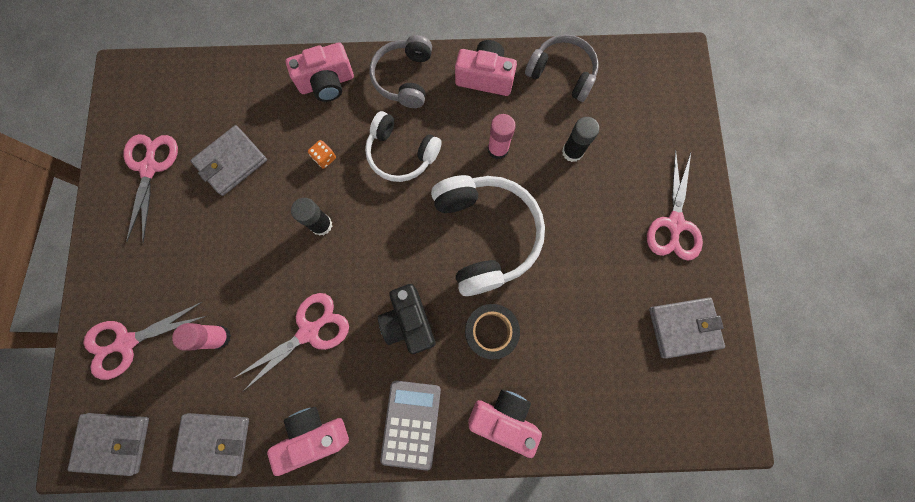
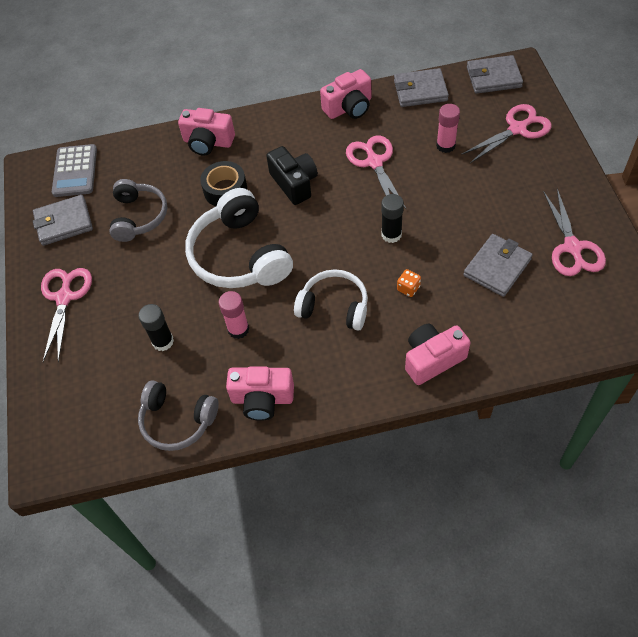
camera: 175 degrees right, 20 degrees down
pink scissors [234,293,349,390] -> pink scissors turned 120 degrees clockwise [346,136,407,210]
grey headphones [370,35,432,108] -> grey headphones moved to [109,179,167,242]
grey calculator [380,381,441,471] -> grey calculator moved to [52,144,97,197]

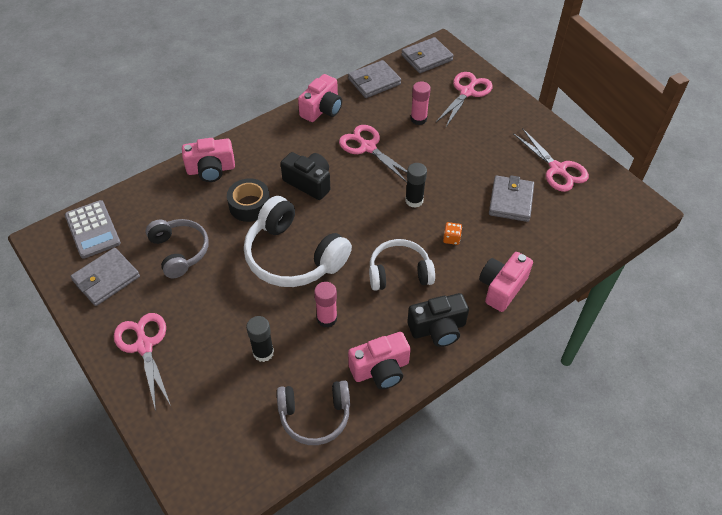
camera: 30 degrees left, 5 degrees down
none -> black camera [407,293,469,347]

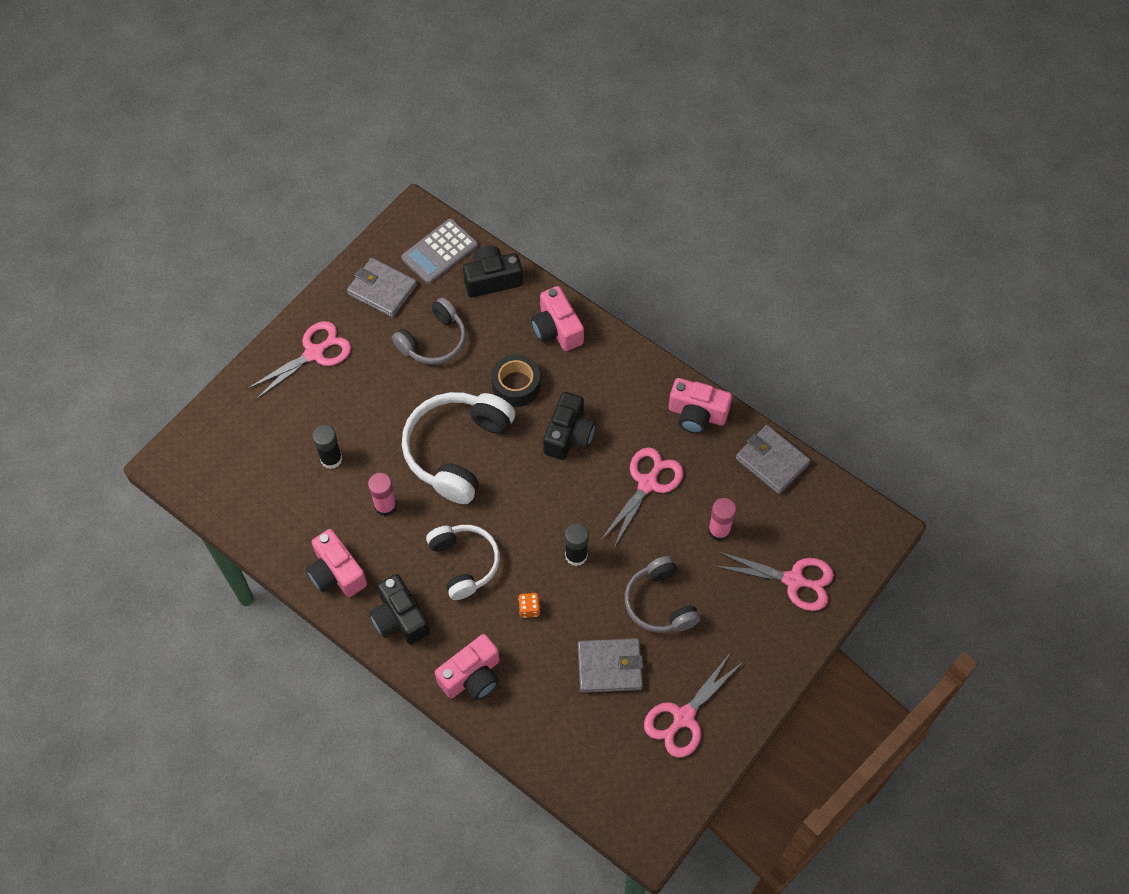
camera: 75 degrees right, 10 degrees up
grey headphones [277,380,350,445] -> grey headphones moved to [625,556,700,633]
grey wallet [401,37,454,73] -> none
pink camera [479,252,533,312] -> pink camera turned 120 degrees clockwise [435,634,500,700]
none -> black camera [463,245,523,297]

